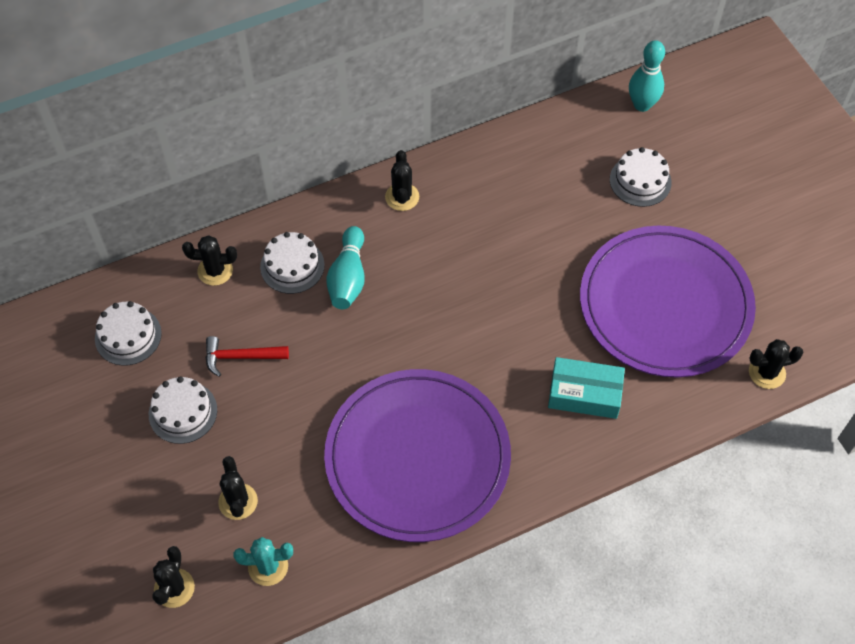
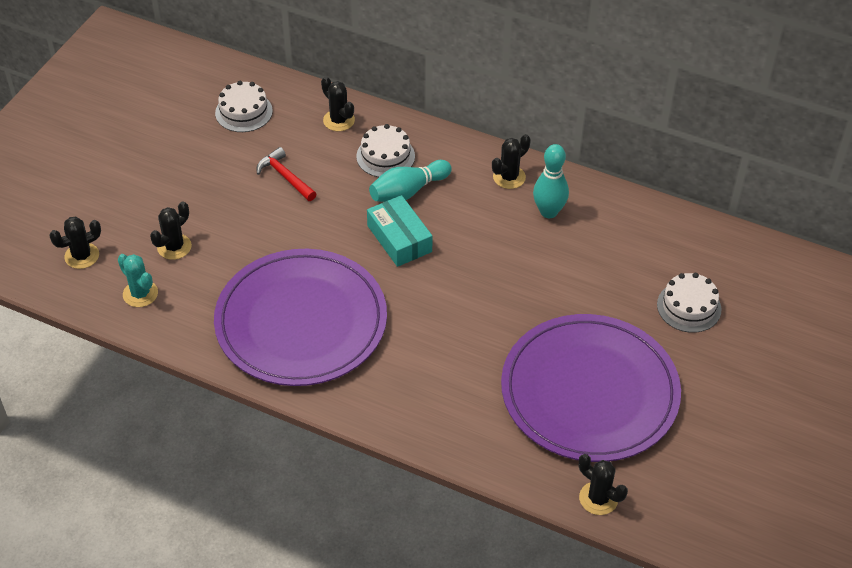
camera: 50 degrees right, 10 degrees down
white cake [149,376,217,444] -> none
turquoise box [548,357,625,419] -> turquoise box moved to [367,195,433,267]
turquoise bowling pin [629,40,665,112] -> turquoise bowling pin moved to [533,144,569,218]

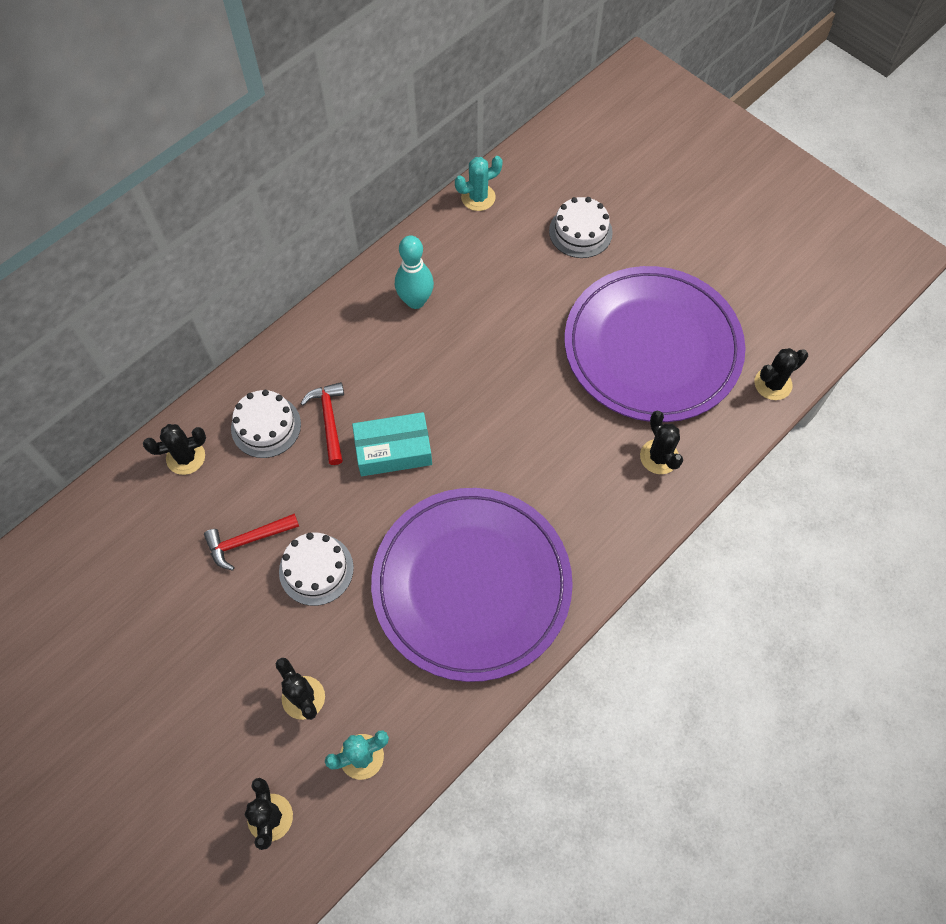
camera: 70 degrees left, 15 degrees up
white cake [215,81,273,132] -> white cake moved to [279,533,354,606]
turquoise bowling pin [369,160,452,202] -> red hammer [300,382,344,465]
black cactus [492,134,531,189] -> black cactus moved to [640,411,683,474]
none -> turquoise cactus [455,156,503,211]

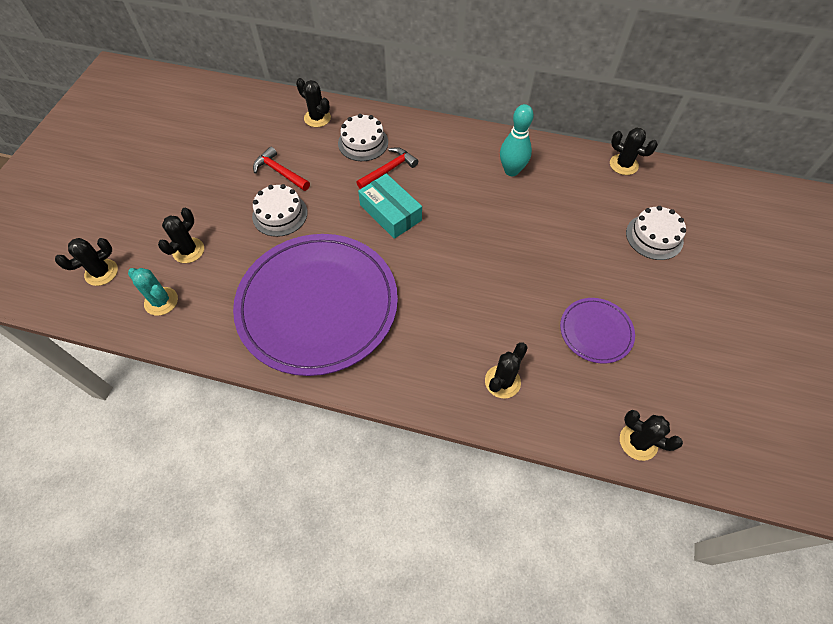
camera: 60 degrees right, 5 degrees down
turquoise cactus [455,156,503,211] -> black cactus [610,127,658,175]
purple plate [564,266,746,422] -> purple plate [560,298,635,364], size x0.44

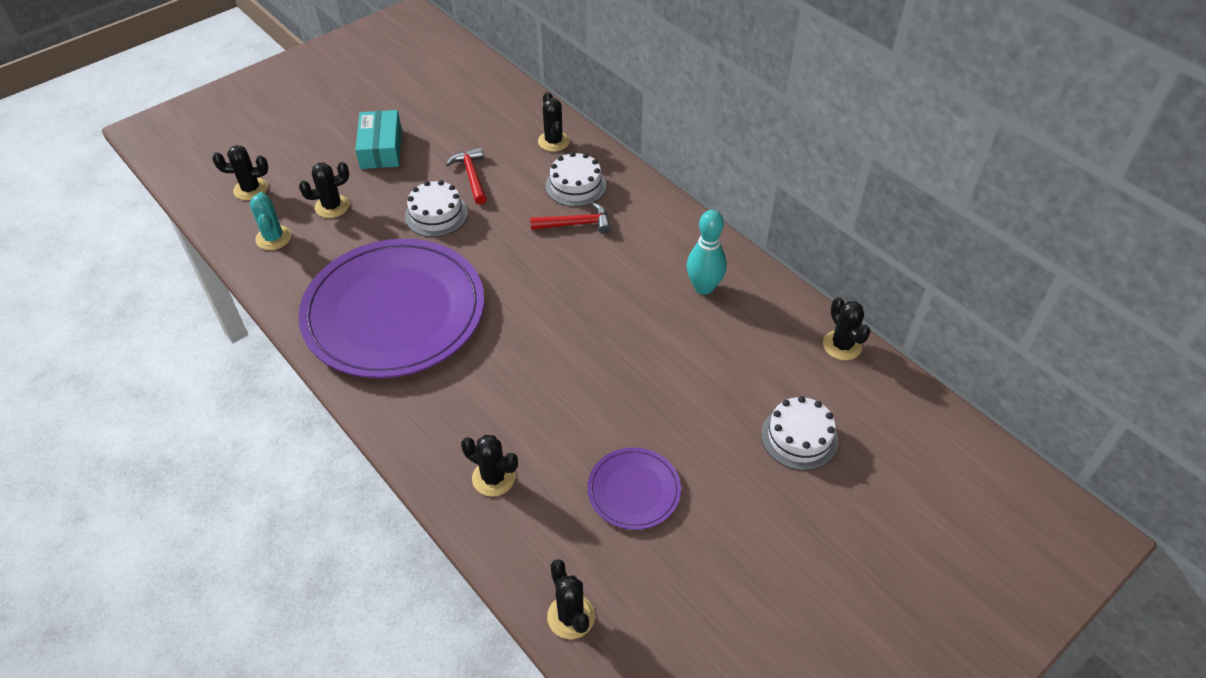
camera: 35 degrees right, 10 degrees down
turquoise box [358,173,422,239] -> turquoise box moved to [355,110,402,169]
black cactus [485,342,528,398] -> black cactus turned 45 degrees clockwise [461,435,518,496]

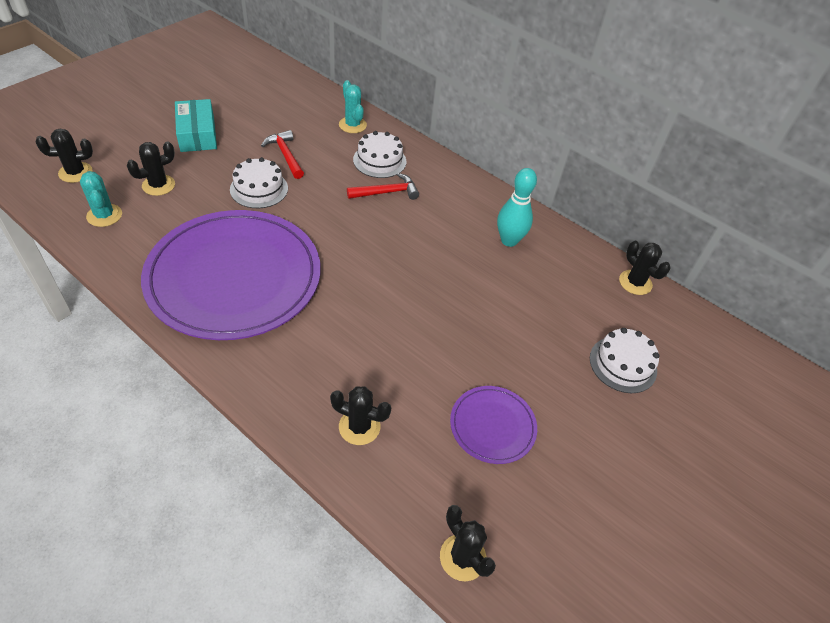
camera: 15 degrees left, 0 degrees up
black cactus [538,92,570,152] -> turquoise cactus [339,80,367,133]

